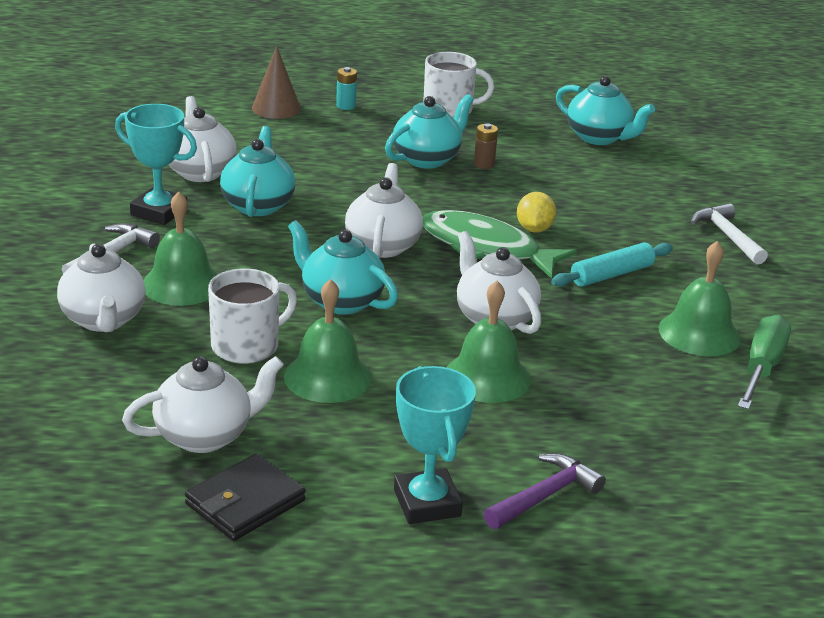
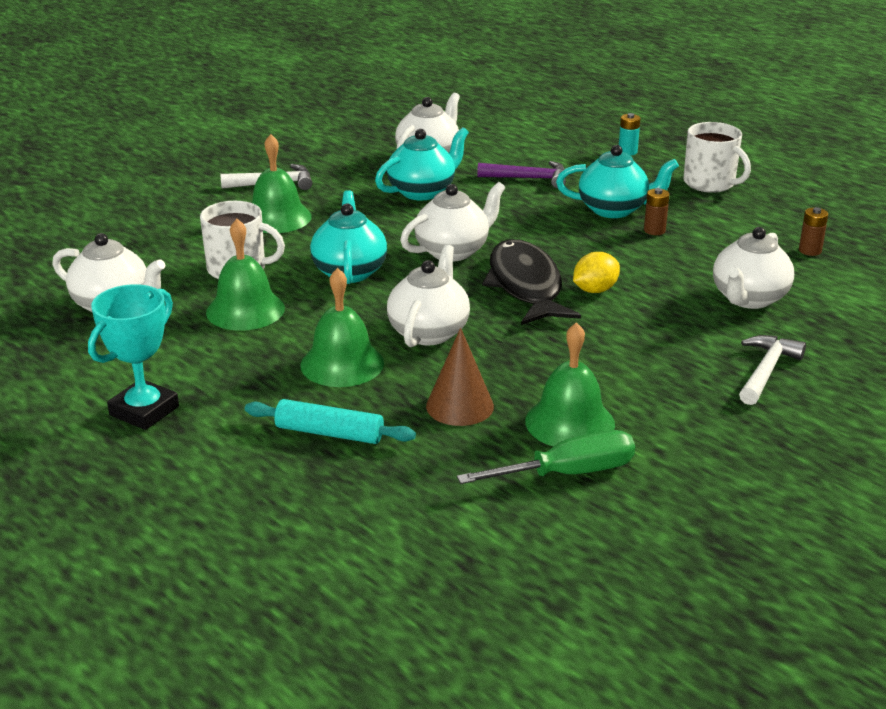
camera: 50 degrees right, 0 degrees up
white teapot [57,244,146,332] -> white teapot moved to [713,227,794,309]
turquoise trophy [115,104,197,225] -> none
black wallet [185,454,306,541] -> none
brown cone [252,46,301,119] -> brown cone moved to [426,328,494,426]
green fish [423,210,577,279] -> black fish [482,239,581,325]
purple hammer [483,453,606,529] -> purple hammer moved to [477,161,566,188]
turquoise rolling pin [551,242,673,287] -> turquoise rolling pin moved to [245,399,416,444]
turquoise teapot [556,76,655,145] -> brown battery [799,207,828,256]

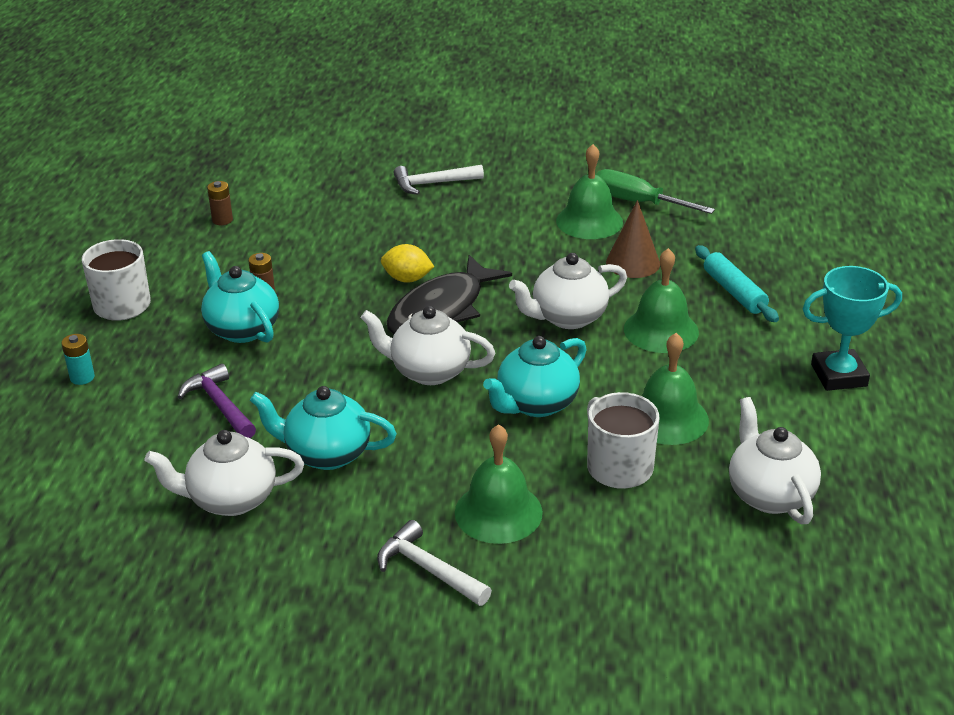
camera: 130 degrees left, 5 degrees up
white teapot [713,227,794,309] -> none

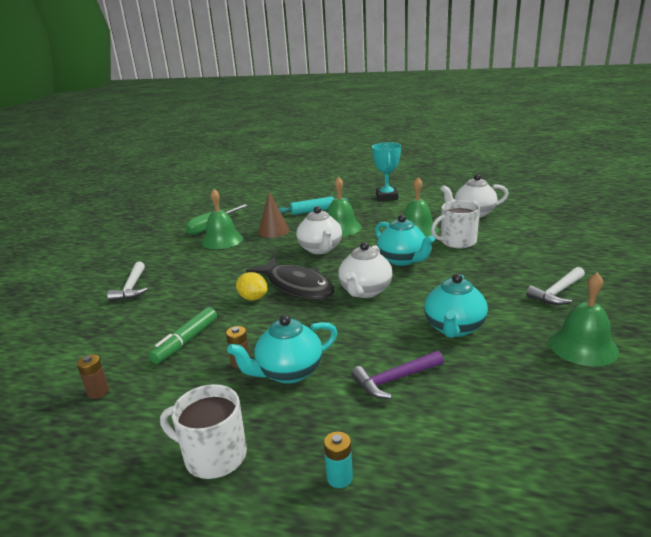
camera: 80 degrees left, 10 degrees down
white teapot [144,430,304,516] -> none
yellow lemon [381,244,434,283] -> yellow lemon turned 75 degrees counterclockwise [236,272,267,301]
green bell [455,424,543,544] -> green bell moved to [549,272,619,366]
none -> green marker [149,307,217,364]

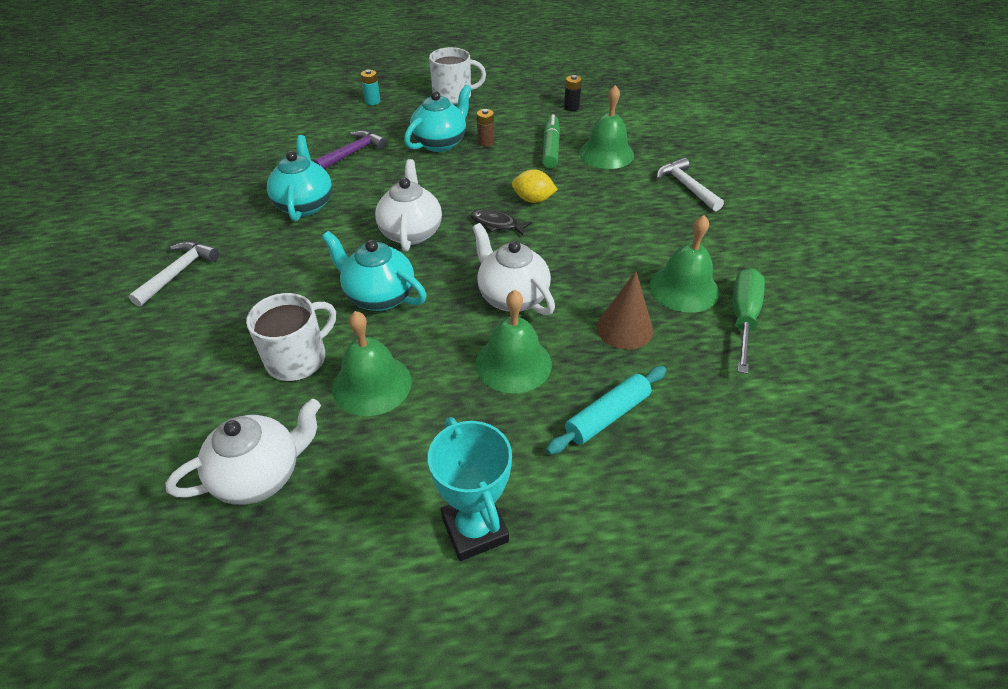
camera: 155 degrees right, 20 degrees up
brown battery [77,354,109,399] -> black battery [564,75,582,111]
black fish [246,257,334,300] -> black fish [470,209,532,236], size x0.47
green bell [549,272,619,366] -> green bell moved to [579,85,634,169]

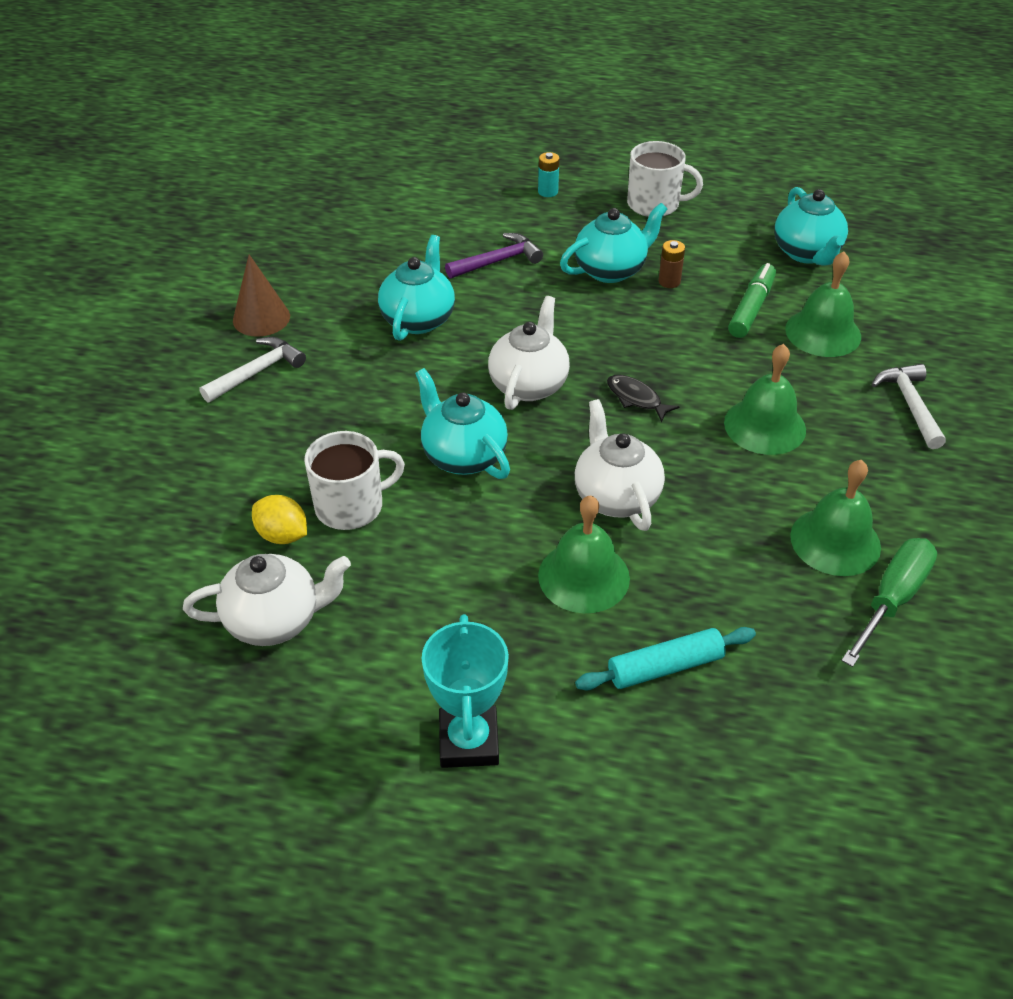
camera: 20 degrees right, 0 degrees up
green bell [332,311,412,416] -> green bell moved to [724,344,806,455]
yellow lemon [512,169,558,203] -> yellow lemon moved to [252,495,307,544]
black battery [564,75,582,111] -> turquoise teapot [774,187,848,265]
brown cone [597,271,653,350] -> brown cone moved to [233,254,290,337]

